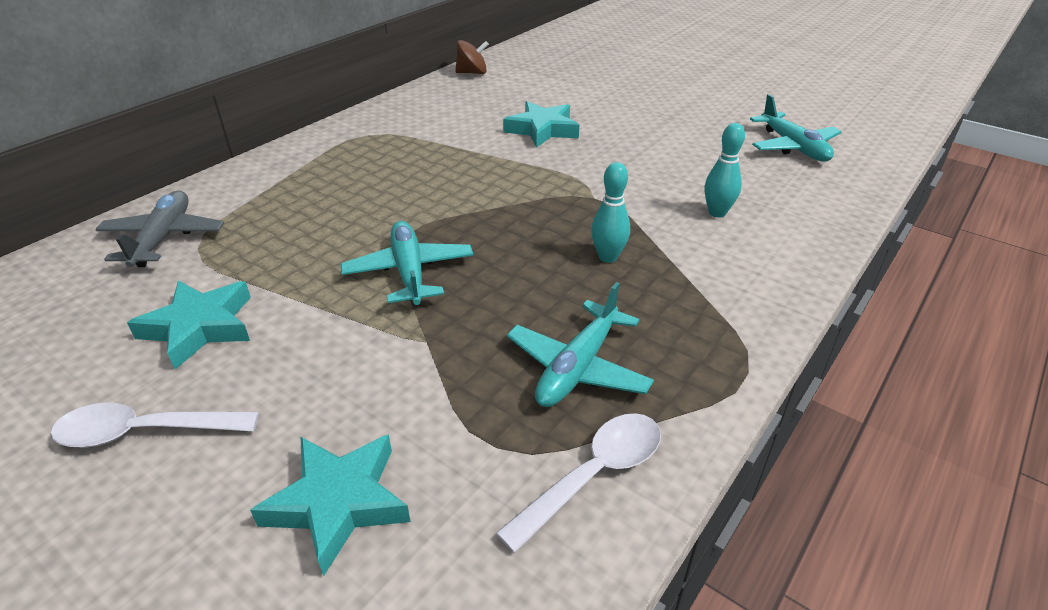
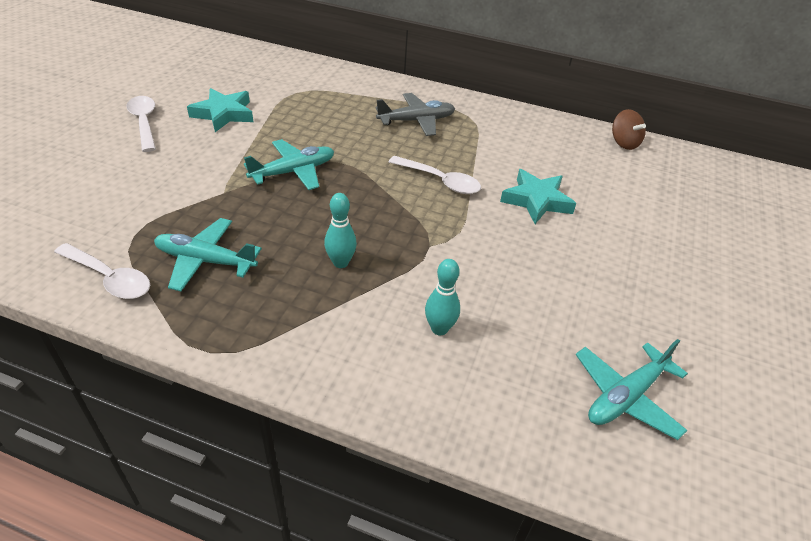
camera: 70 degrees right, 5 degrees up
grey plane [95,191,224,267] -> grey plane moved to [376,93,455,136]
turquoise star [250,434,411,576] -> none
none -> white spoon [389,156,481,194]

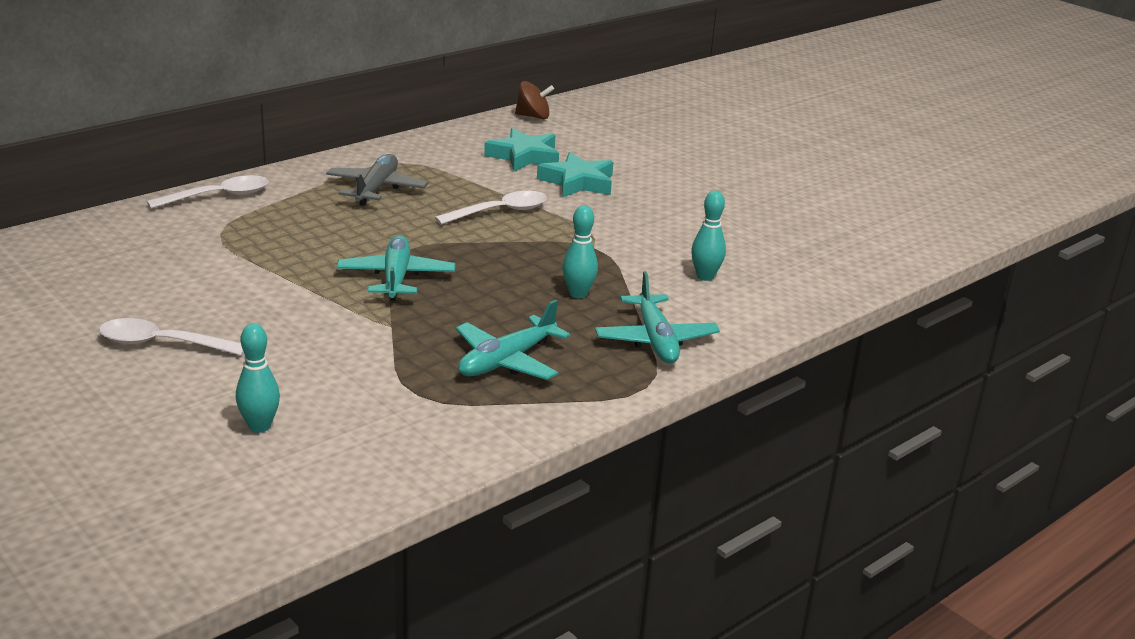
camera: 60 degrees left, 15 degrees down
white spoon [54,243,150,299] -> white spoon moved to [147,175,269,209]
turquoise star [187,88,253,132] -> turquoise star moved to [484,128,559,171]
turquoise plane [576,339,688,440] -> turquoise plane moved to [595,271,720,363]
none -> turquoise bowling pin [236,324,280,433]

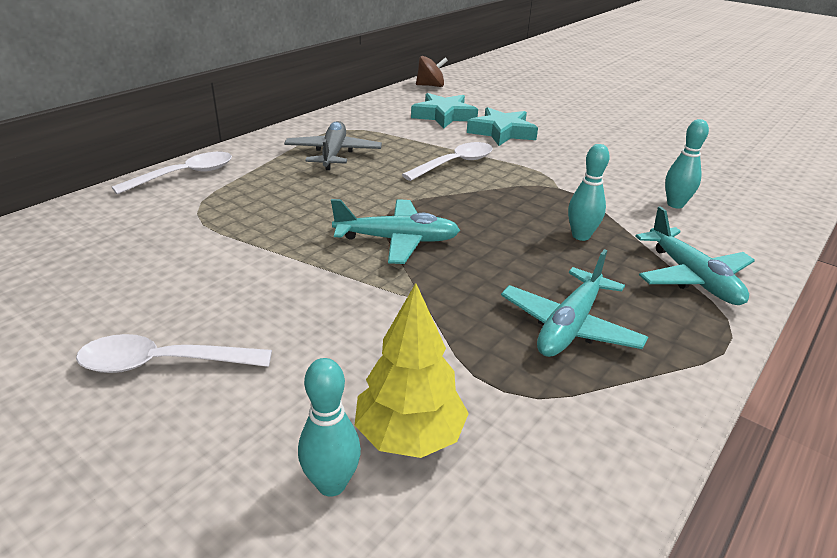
camera: 10 degrees left, 5 degrees up
turquoise plane [337,235,455,301] -> turquoise plane turned 105 degrees clockwise [331,199,460,264]
none -> yellow tree [354,283,469,458]

